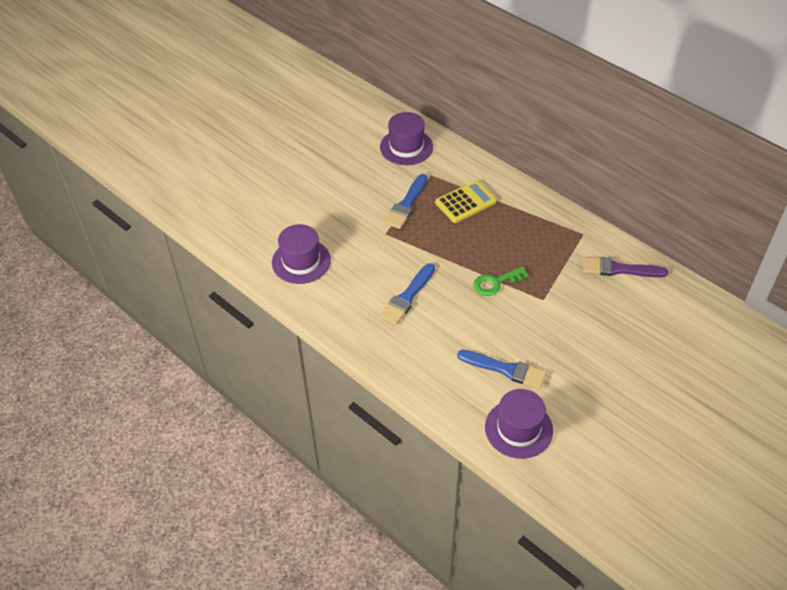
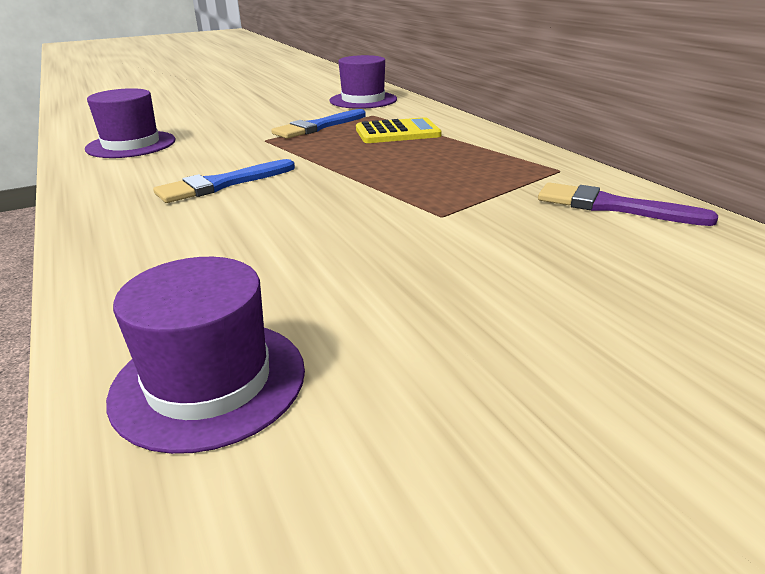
camera: 20 degrees right, 20 degrees down
blue brush [457,350,547,389] -> none
green key [473,266,529,296] -> none

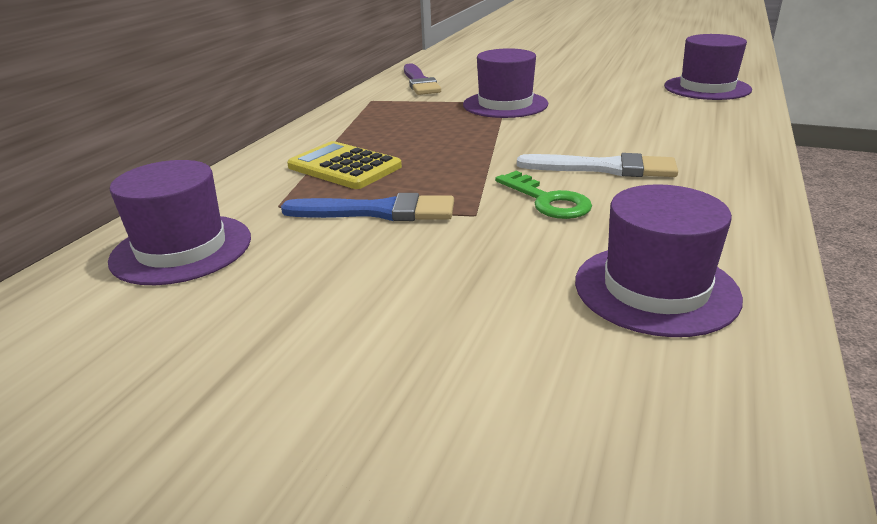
camera: 130 degrees left, 0 degrees up
blue brush [153,159,295,203] -> white brush [517,153,678,177]
none -> purple hat [463,48,548,118]
none -> green key [495,171,592,219]

